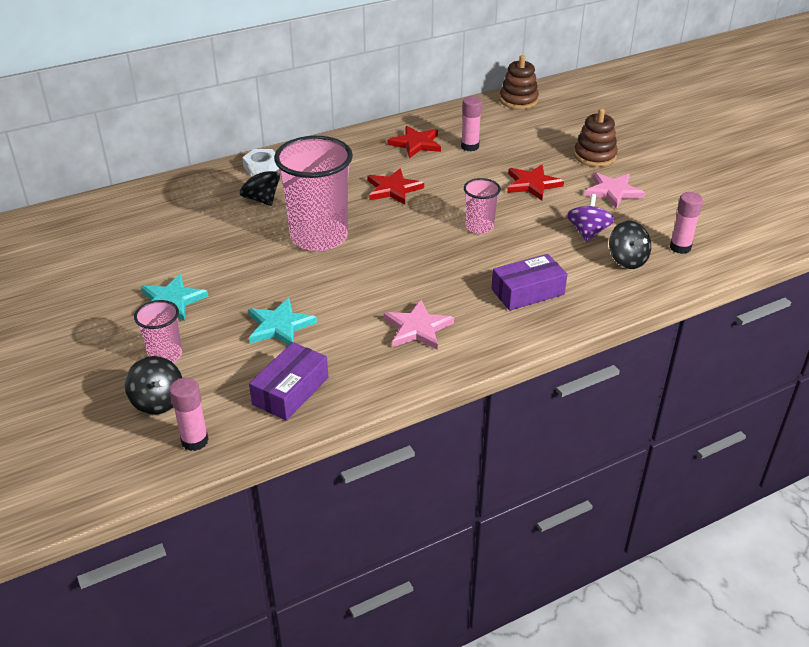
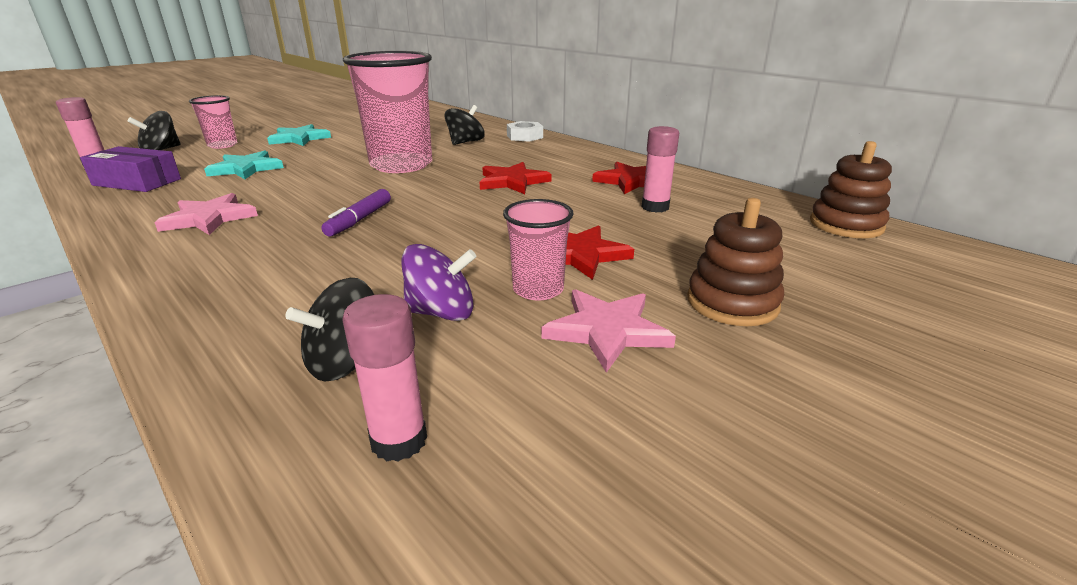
camera: 75 degrees right, 10 degrees down
pink cup [464,178,501,234] -> pink cup moved to [503,199,574,300]
purple box [491,254,568,311] -> none
none -> purple marker [321,189,391,236]

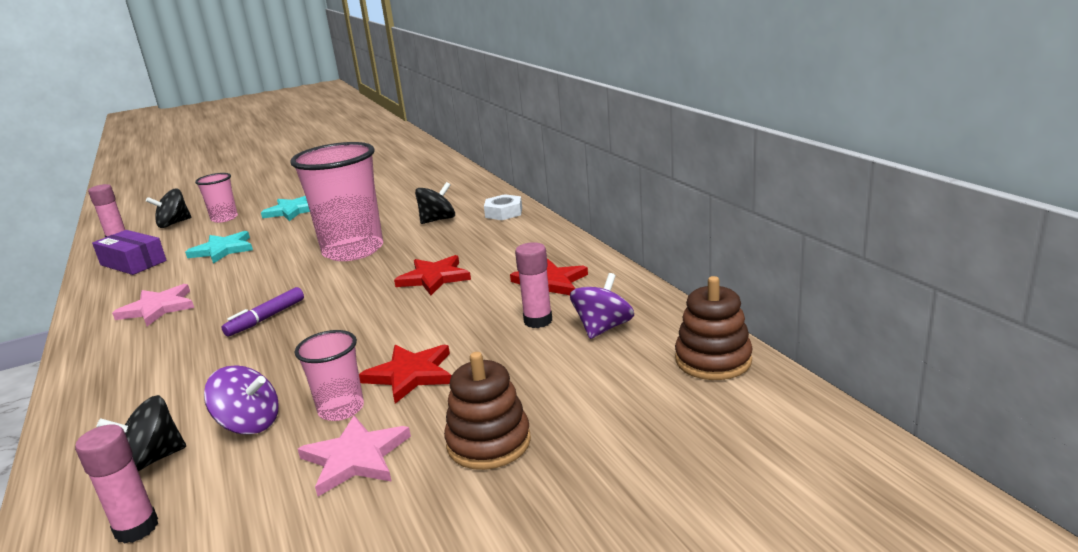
camera: 20 degrees right, 5 degrees down
none -> purple spinning top [570,273,634,339]

